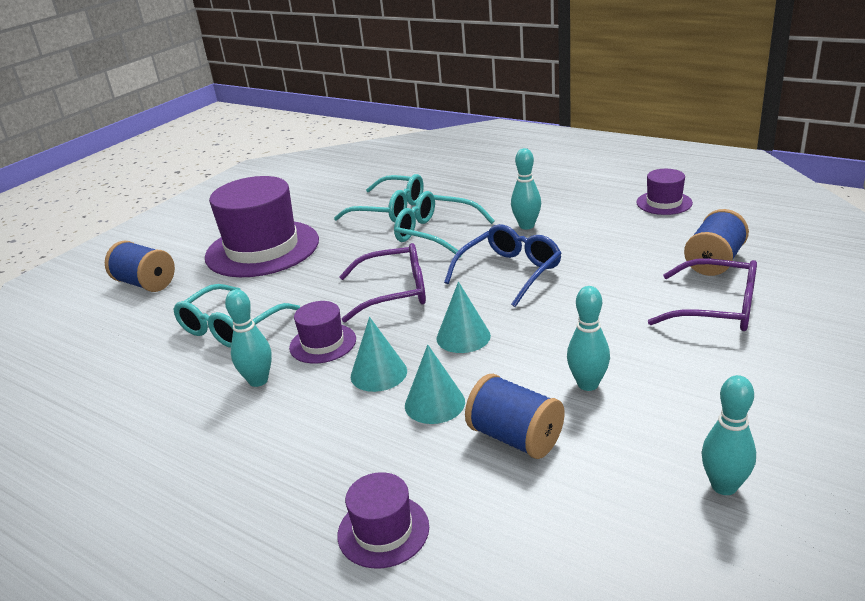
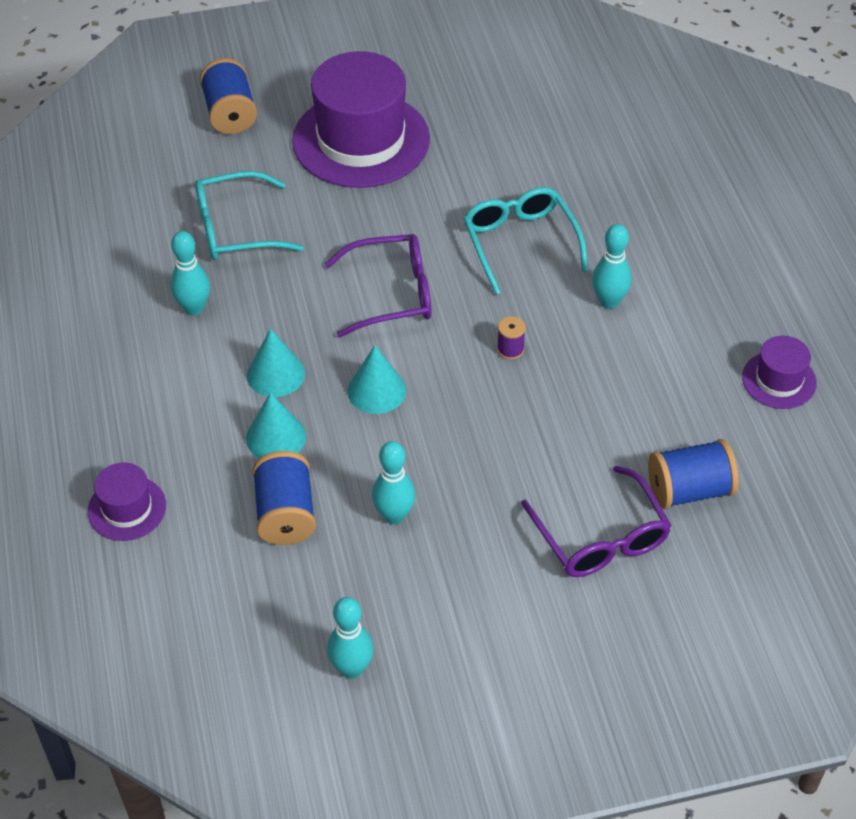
camera: 40 degrees right, 20 degrees up
purple hat [289,301,356,364] -> none
turquoise glasses [334,174,424,222] -> none
purple glasses [339,243,426,322] -> purple glasses turned 45 degrees counterclockwise [325,234,431,337]
blue glasses [444,224,562,307] -> purple spool [497,316,526,360]

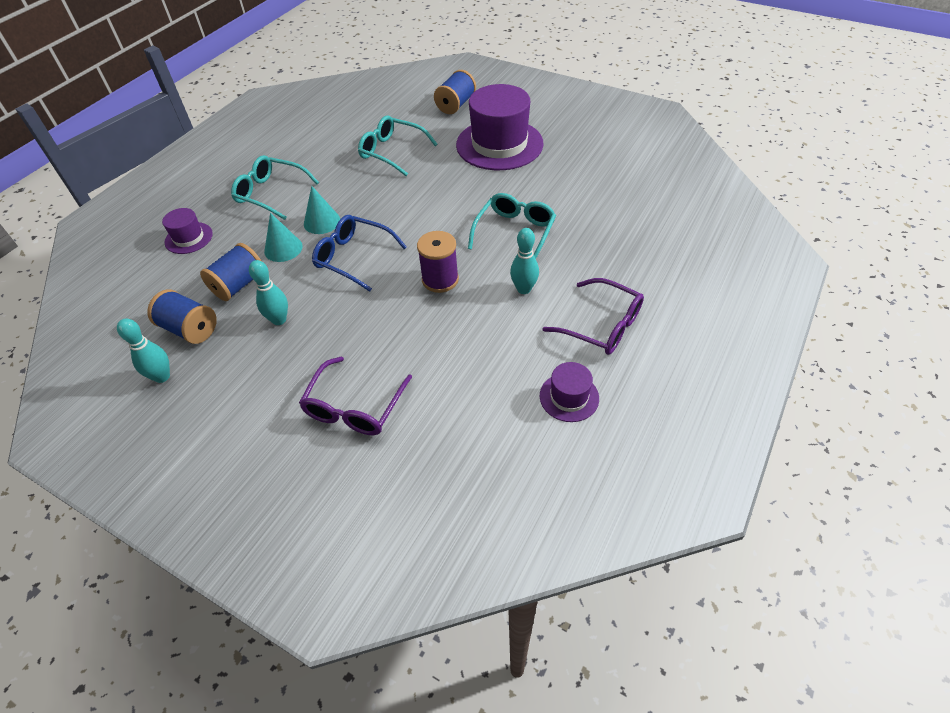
camera: 45 degrees right, 0 degrees up
turquoise bowling pin [171,231,210,316] -> none
purple glasses [325,234,431,337] -> purple glasses moved to [542,278,644,355]
turquoise cone [347,345,406,414] -> blue glasses [312,215,407,292]
purple spool [497,316,526,360] -> purple spool [417,231,459,293], size x1.95
blue spool [648,439,739,509] -> blue spool moved to [147,289,217,344]
none -> turquoise glasses [231,155,319,220]

